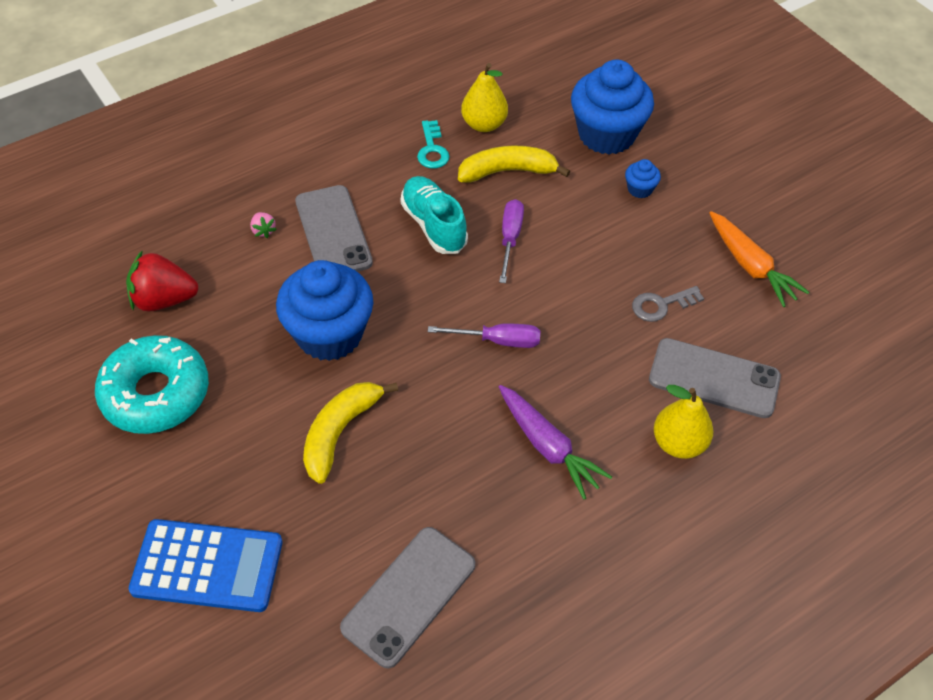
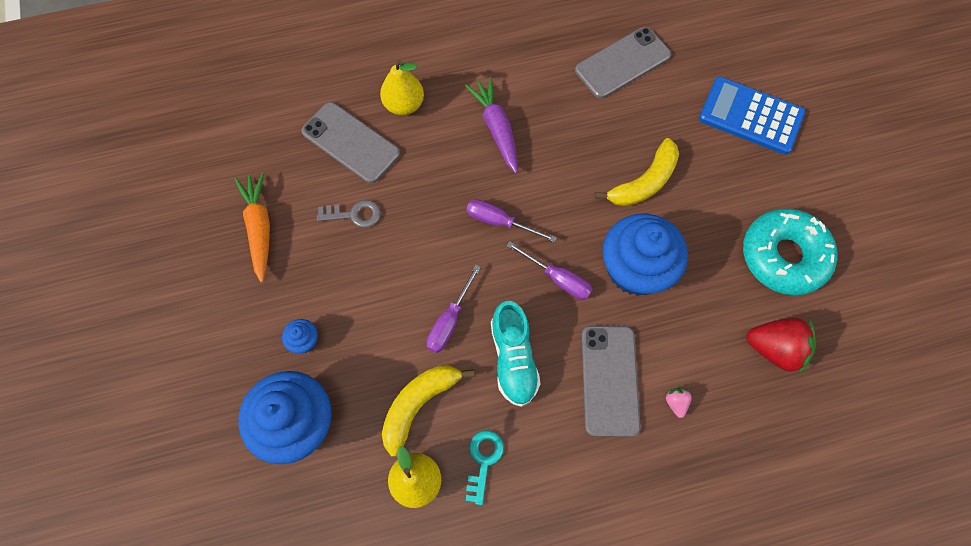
camera: 160 degrees left, 15 degrees up
yellow banana [458,145,570,183] -> yellow banana turned 120 degrees clockwise [382,366,475,457]
none -> purple screwdriver [506,241,593,300]

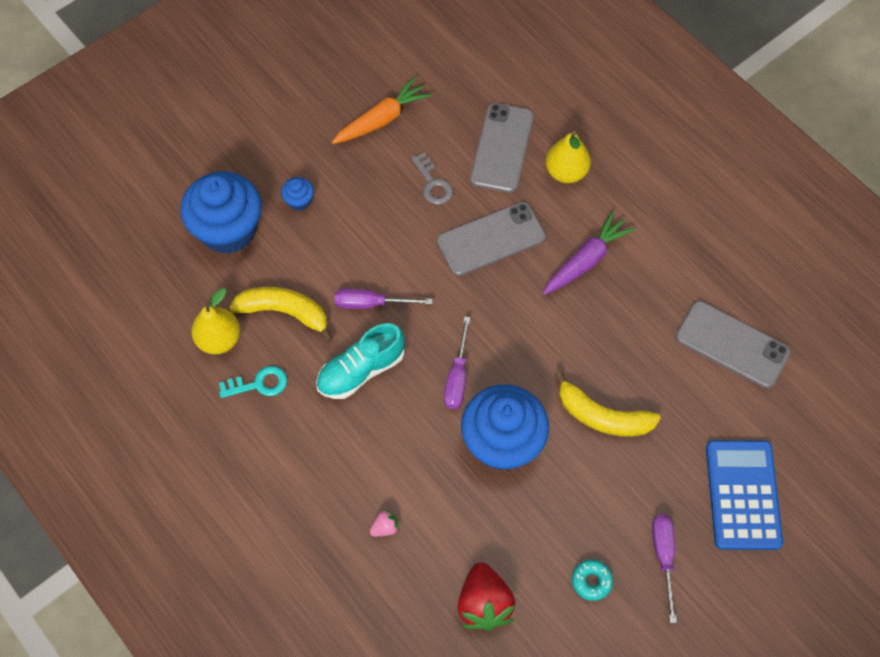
camera: 65 degrees right, 5 degrees down
purple screwdriver [466,199,557,242] -> purple screwdriver moved to [652,515,677,623]
grey phone [582,326,641,437] -> grey phone moved to [437,202,546,276]
turquoise donut [743,208,838,295] -> turquoise donut [572,559,613,601], size x0.41

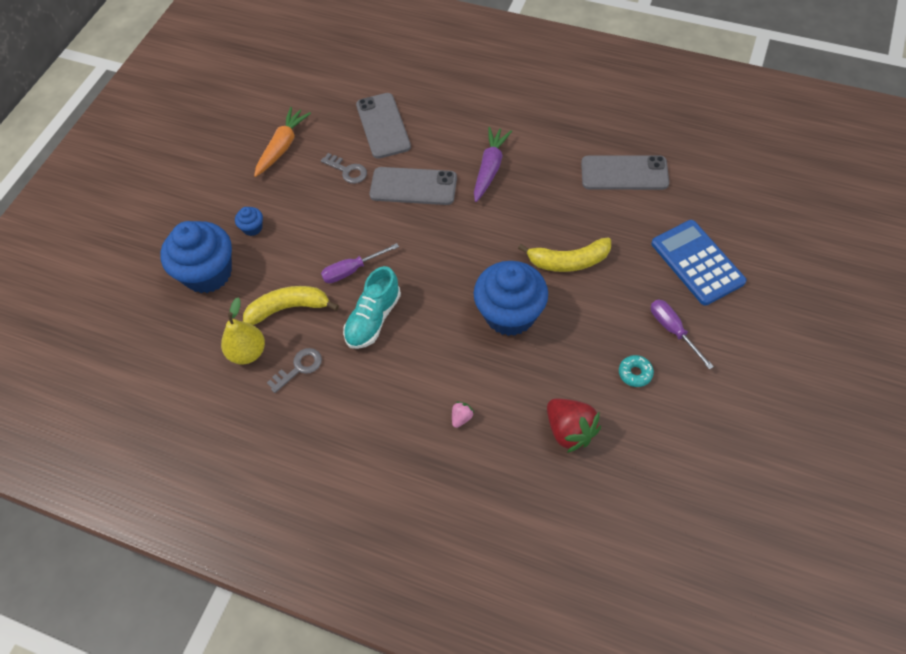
camera: 25 degrees left, 5 degrees down
turquoise key [219,366,287,398] -> grey key [267,348,322,393]
grey phone [437,202,546,276] -> grey phone turned 60 degrees clockwise [370,167,457,205]
purple screwdriver [444,316,470,409] -> none
yellow pear [545,131,591,183] -> none

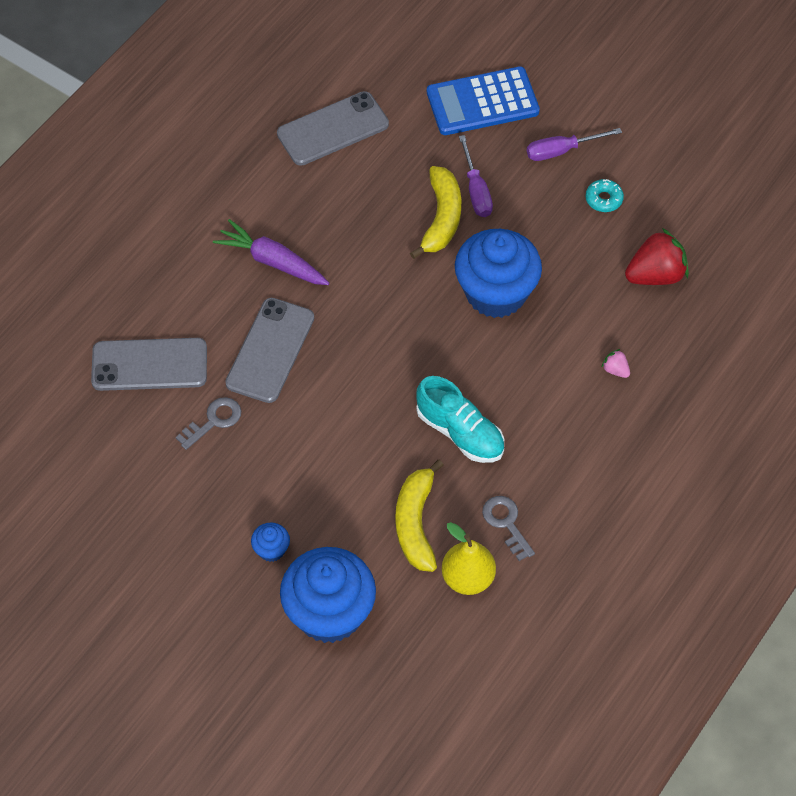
camera: 80 degrees left, 0 degrees up
orange carrot [254,107,311,177] -> none
purple screwdriver [321,243,399,283] -> purple screwdriver moved to [459,135,493,217]
grey phone [581,156,669,190] -> grey phone turned 45 degrees clockwise [277,91,389,166]

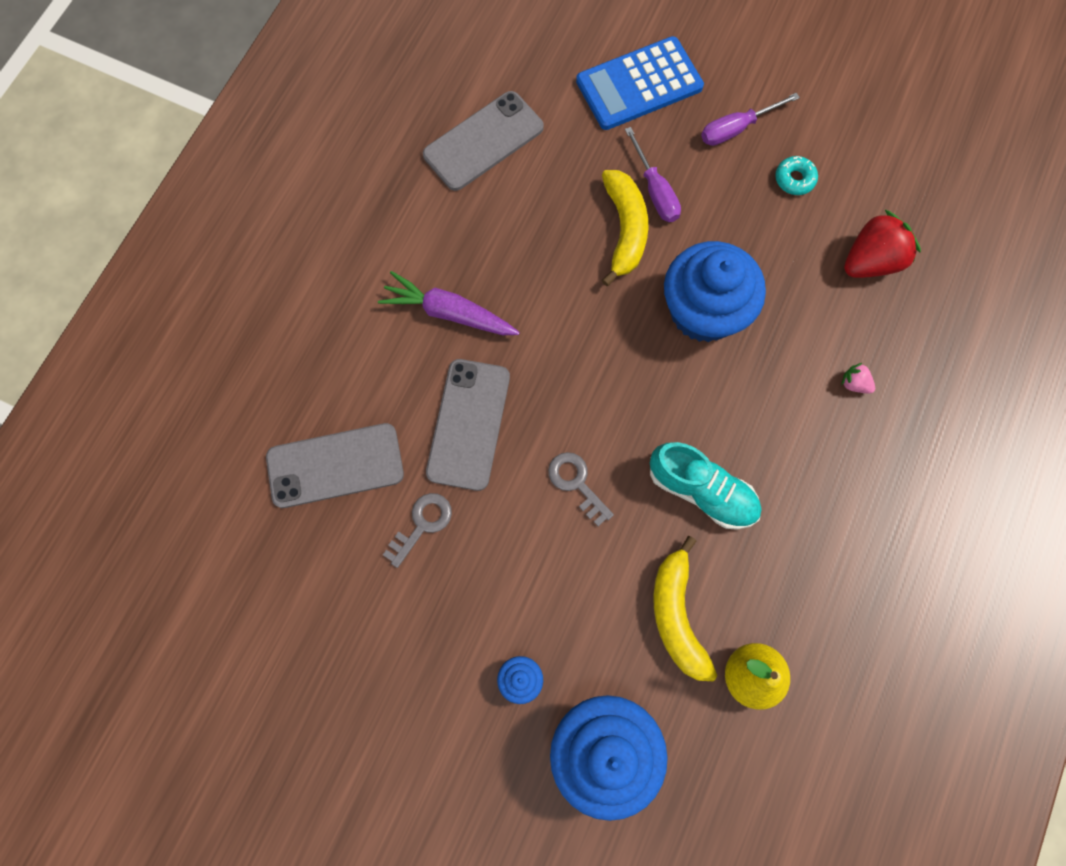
camera: 10 degrees left, 15 degrees up
grey key [482,496,535,561] -> grey key moved to [548,452,614,526]

